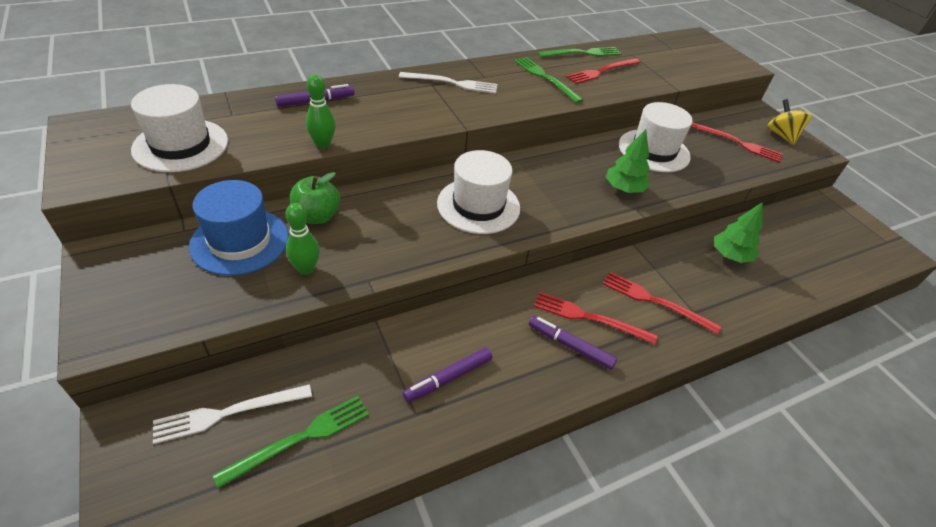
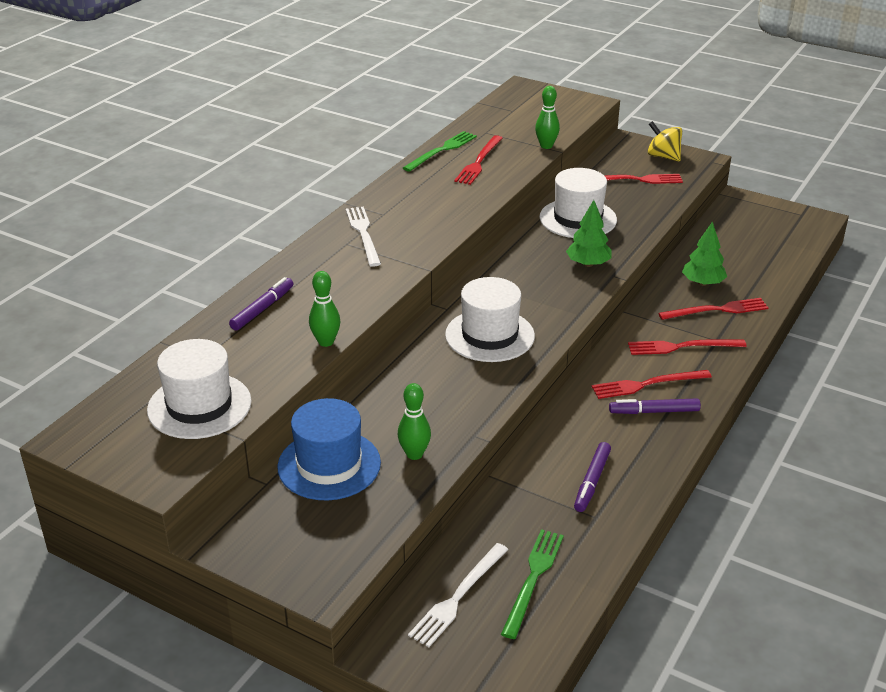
camera: 30 degrees left, 10 degrees down
green apple [290,172,340,224] -> none
white fork [399,72,497,93] -> white fork turned 75 degrees counterclockwise [346,207,381,267]
green fork [514,57,583,103] -> none
none -> green bowling pin [535,86,560,149]
none -> red fork [658,298,769,320]

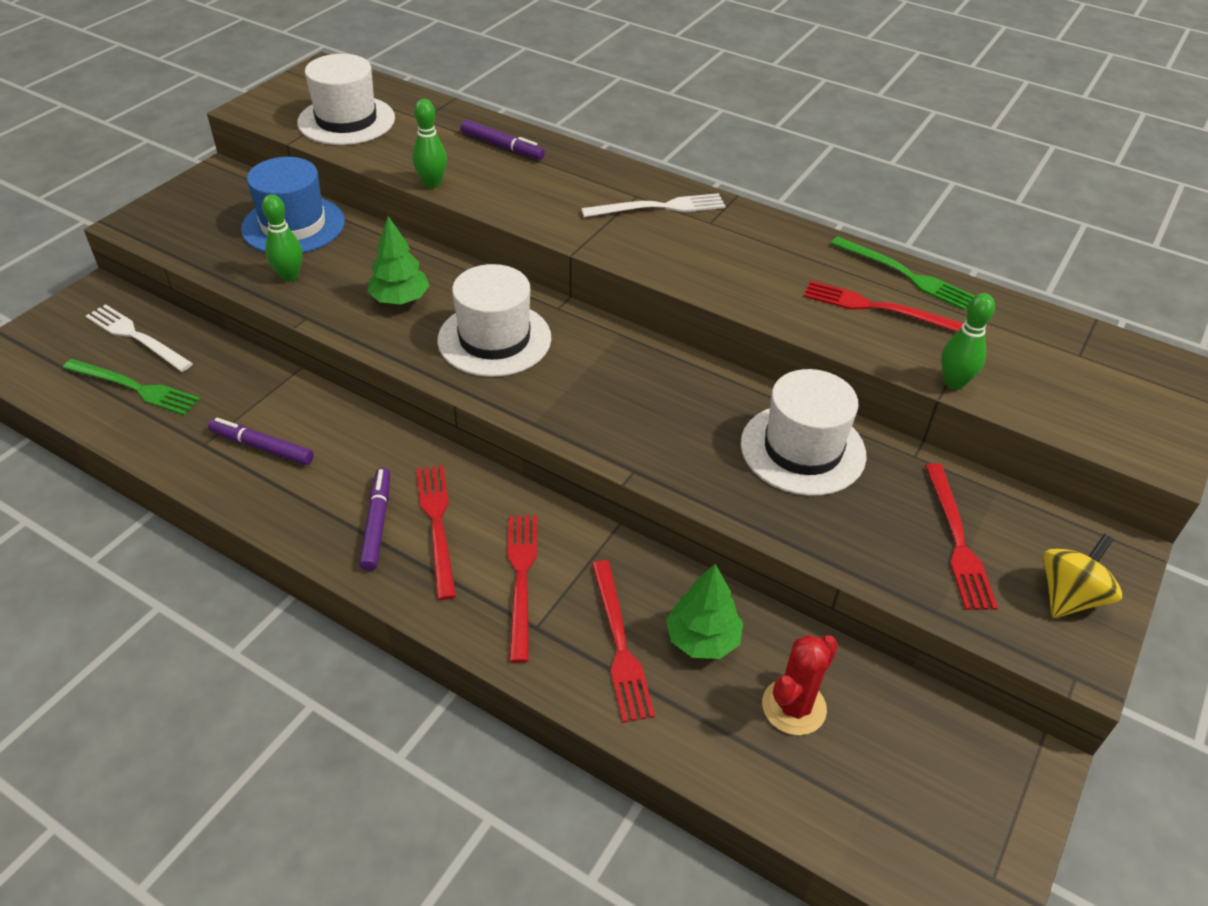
camera: 90 degrees right, 10 degrees up
green tree [566,200,612,267] -> green tree moved to [367,216,430,305]
none -> red cactus [762,635,838,735]

